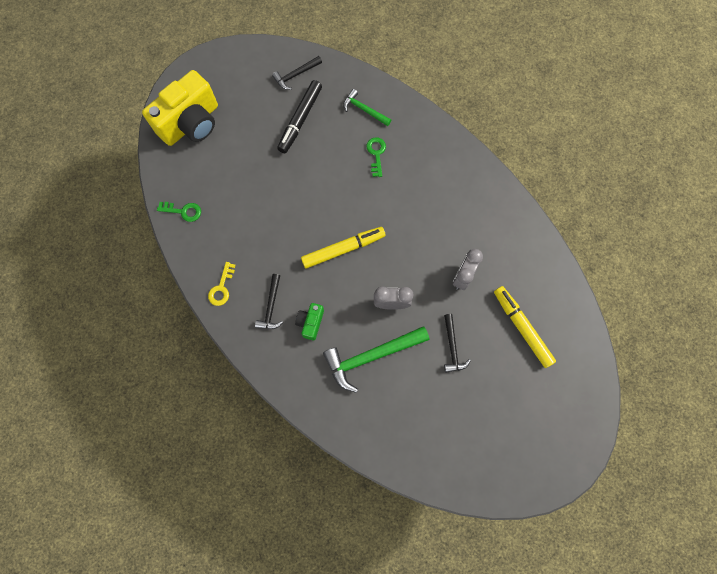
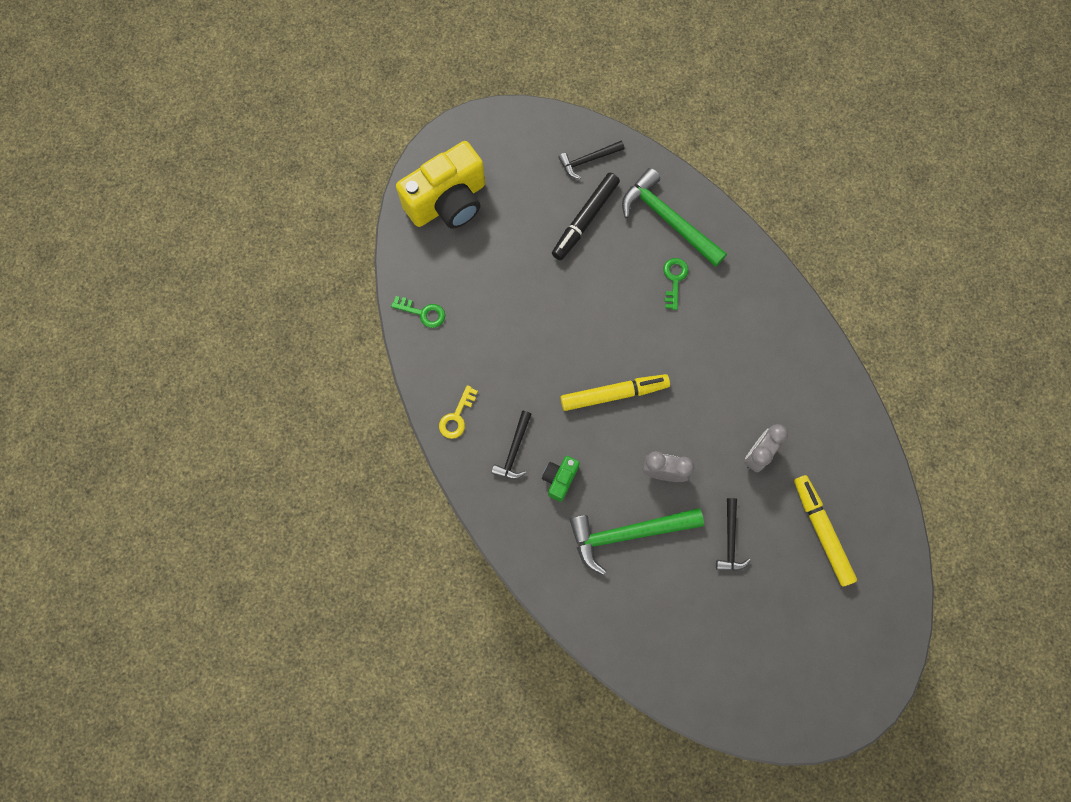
camera: 10 degrees right, 0 degrees up
green hammer [343,89,391,126] -> green hammer [622,168,727,267], size x1.80

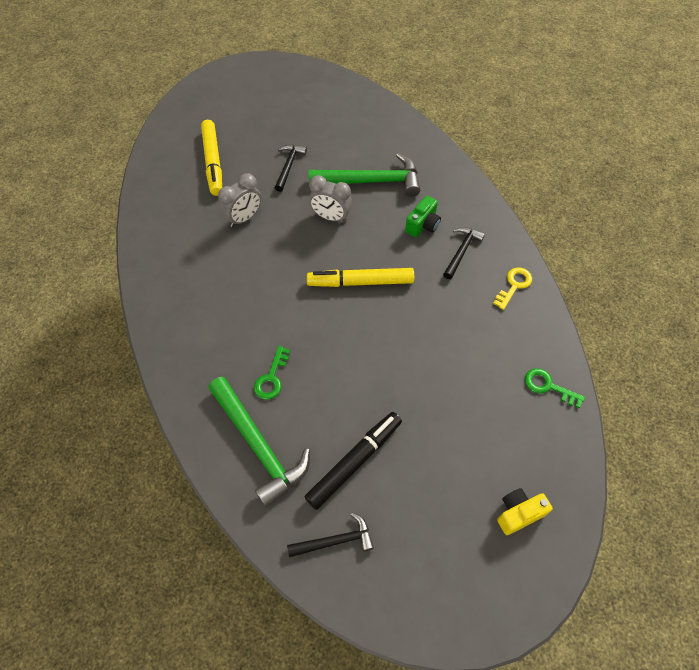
camera: 170 degrees left, 15 degrees down
yellow camera [396,141,485,229] -> yellow camera [497,488,553,535], size x0.46

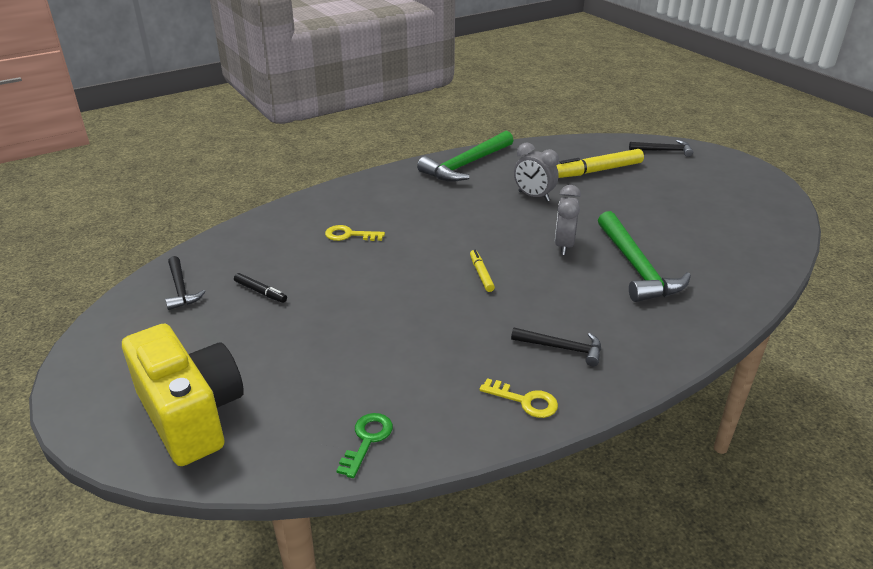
camera: 80 degrees right, 25 degrees down
green hammer [208,376,310,507] -> green hammer moved to [417,131,514,182]
green key [254,346,290,400] -> yellow key [325,225,385,241]
black hammer [275,144,307,192] -> black hammer moved to [629,140,693,157]
black marker [305,412,402,510] -> black marker [234,273,287,303], size x0.52
yellow marker [307,268,414,287] -> yellow marker [470,250,495,292], size x0.52
green camera [405,196,441,237] -> none
yellow camera [497,488,553,535] -> yellow camera [122,324,244,466], size x2.17

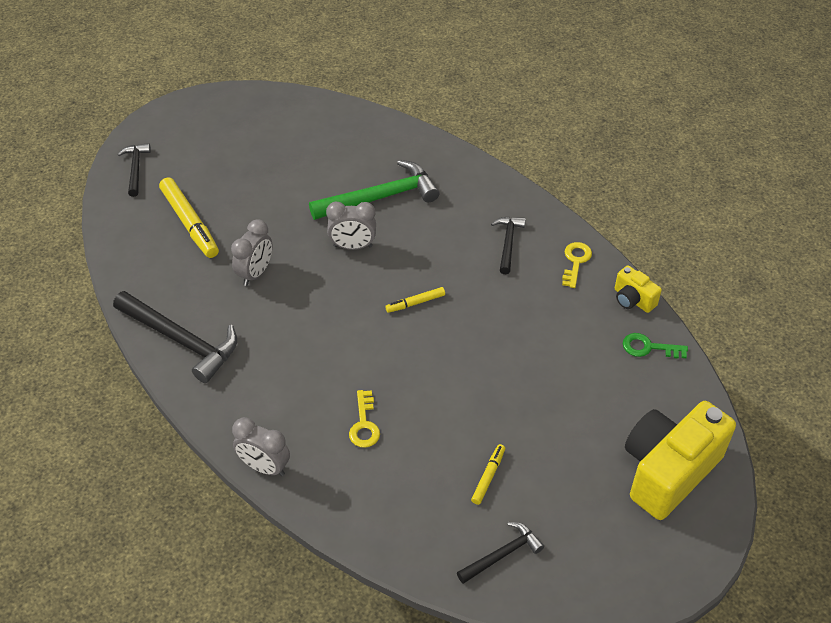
camera: 100 degrees left, 15 degrees up
black marker [234,273,287,303] -> yellow marker [471,444,505,505]
green hammer [417,131,514,182] -> black hammer [113,291,237,383]
none -> grey clock [232,417,290,476]
none -> yellow camera [615,265,662,313]

